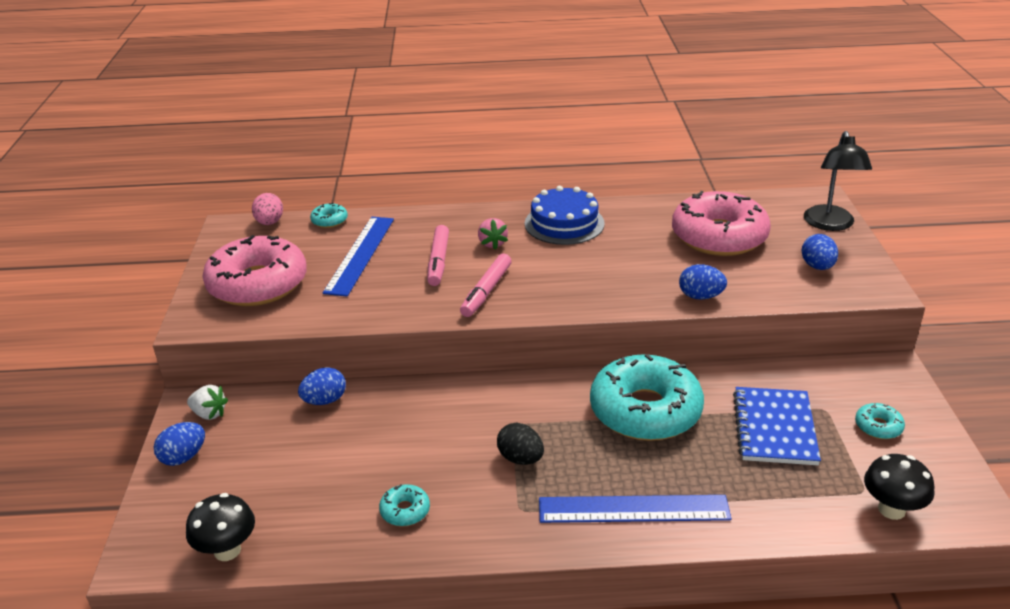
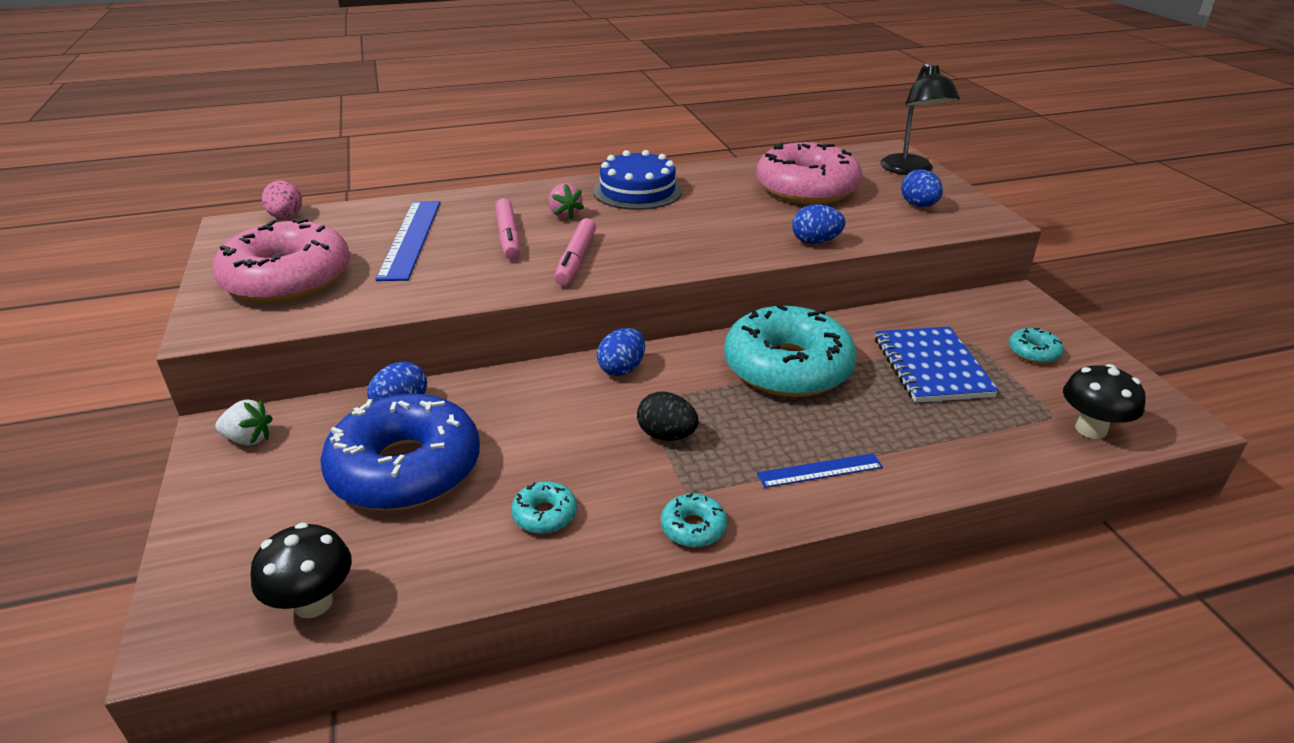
camera: 15 degrees left, 0 degrees up
blue egg [154,422,205,466] -> blue egg moved to [597,328,645,376]
turquoise donut [310,203,348,228] -> turquoise donut moved to [661,493,727,547]
blue ruler [539,495,732,523] -> blue ruler [757,453,883,488], size x0.56
none -> blue donut [320,394,480,511]

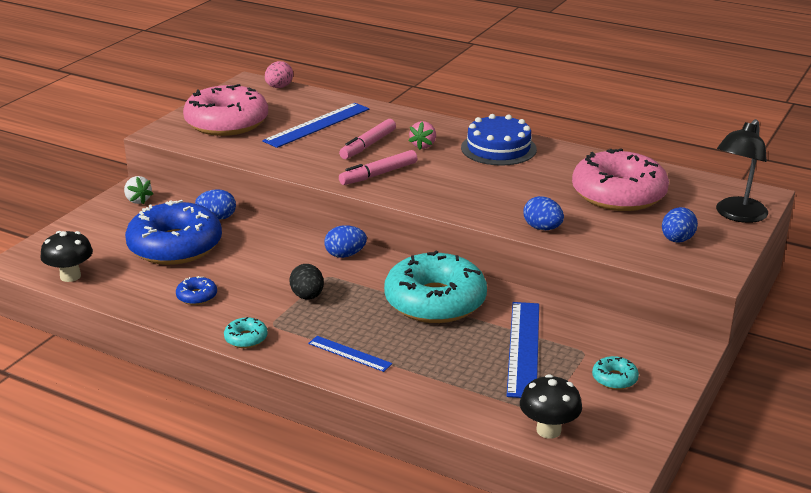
camera: 45 degrees right, 5 degrees down
turquoise donut [511,481,577,534] -> blue donut [176,276,217,305]
blue notebook [875,326,999,403] -> blue ruler [507,302,539,398]

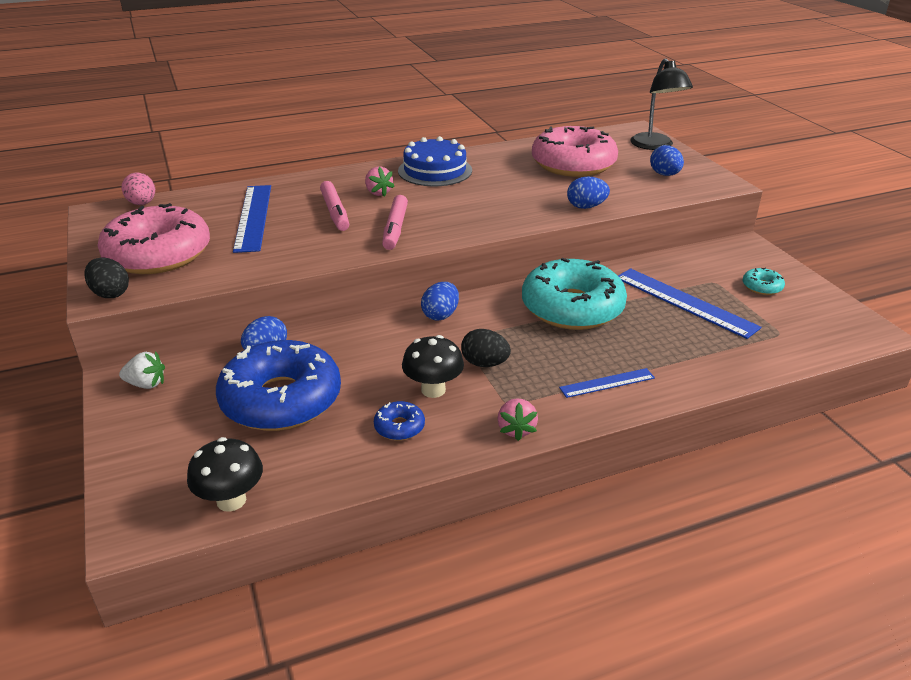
camera: 50 degrees left, 5 degrees up
turquoise donut [224,317,268,348] -> pink strawberry [498,398,538,441]
black mushroom [520,374,582,439] -> black mushroom moved to [402,335,464,398]
none -> black egg [84,258,129,298]

